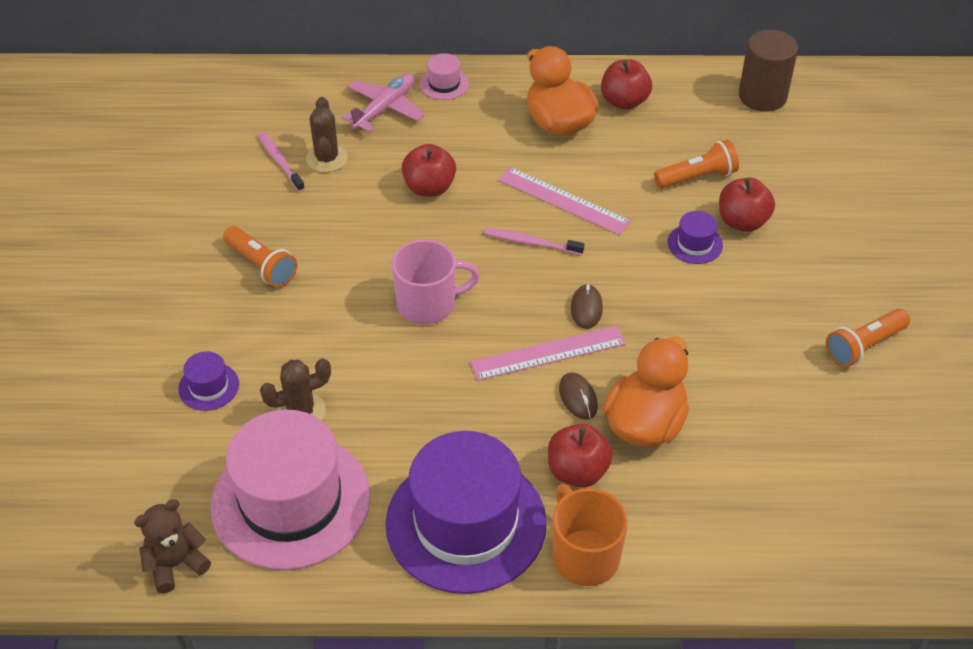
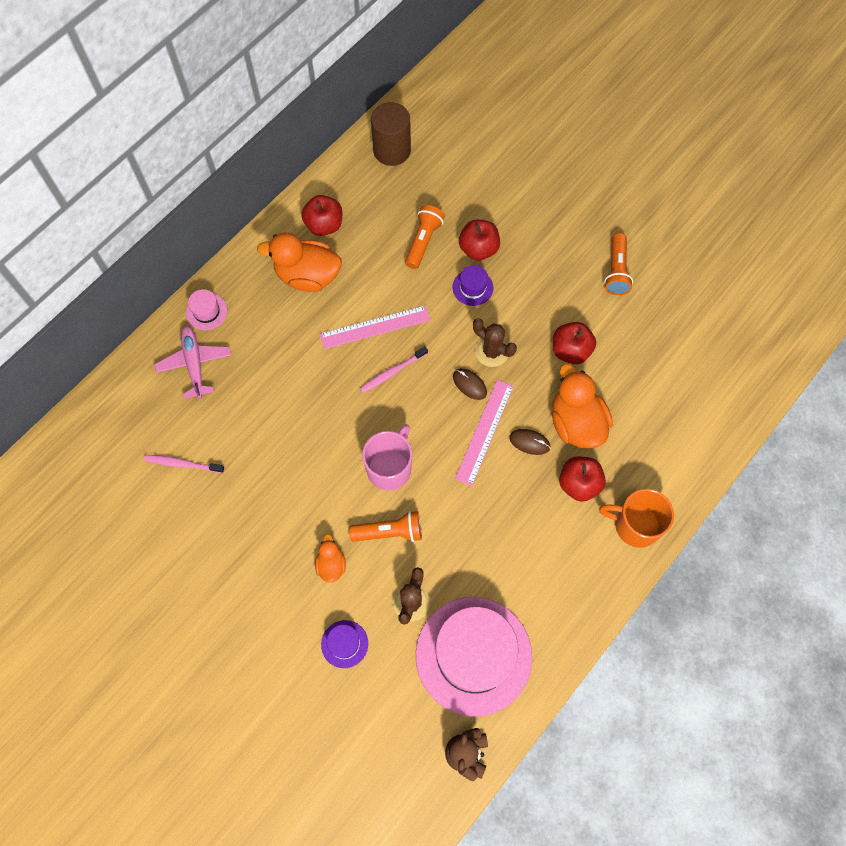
camera: 50 degrees left, 20 degrees up
orange flashlight [223,226,297,287] -> orange flashlight moved to [349,511,422,542]
brown cactus [306,97,348,172] -> brown cactus moved to [473,318,517,367]
purple hat [385,431,547,594] -> none
red apple [402,144,456,197] -> red apple moved to [553,322,596,364]
none -> orange duck [315,534,346,583]

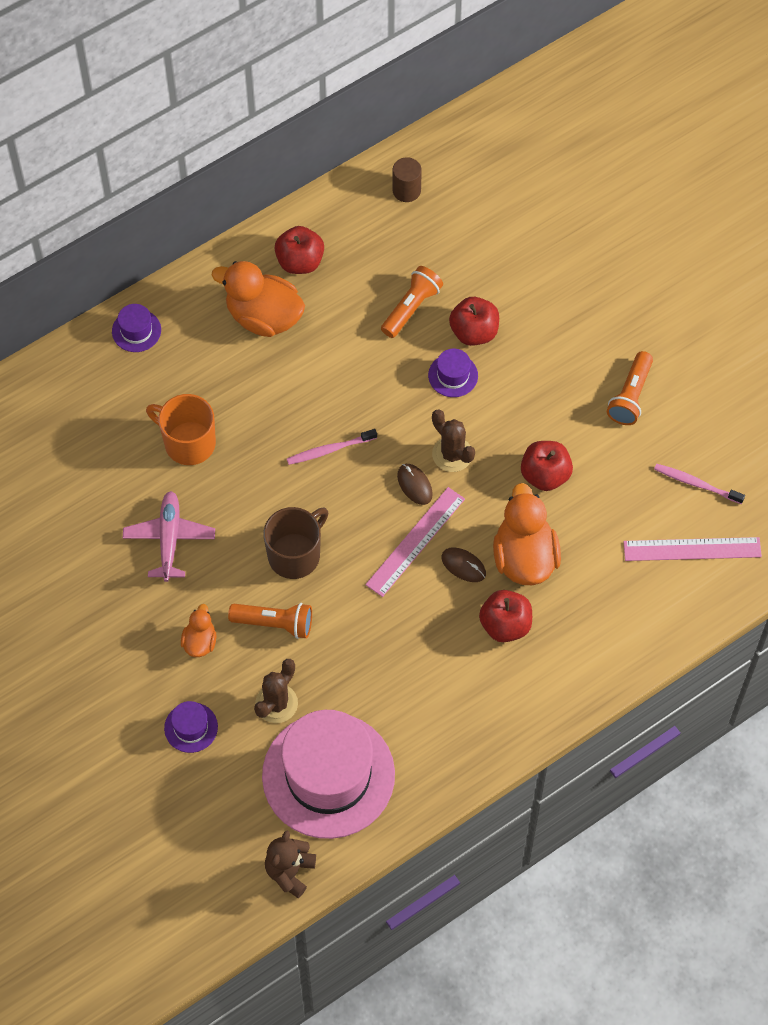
camera: 15 degrees right, 5 degrees down
pink toothbrush [144,455,224,473] -> pink toothbrush moved to [654,463,745,504]
pink plane [154,326,231,399] -> pink plane moved to [123,491,215,582]
pink hat [186,289,227,330] -> purple hat [112,304,161,352]
pink ruler [320,305,430,349] -> pink ruler moved to [623,537,762,561]
pink mug [362,424,413,490] -> brown mug [263,507,328,579]
brown cylinder [371,102,411,166] -> brown cylinder [392,157,422,202], size x0.61
orange mug [599,489,674,548] -> orange mug moved to [146,394,216,465]

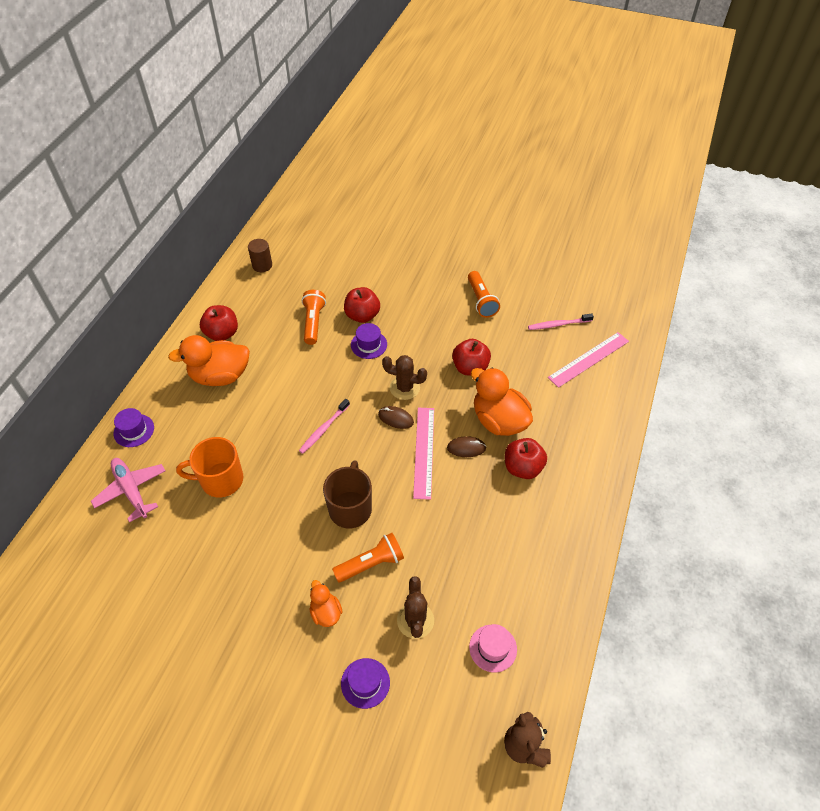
camera: 35 degrees left, 10 degrees down
pink plane [123,491,215,582] -> pink plane moved to [91,458,165,523]
pink hat [262,710,395,839] -> pink hat [469,624,517,672], size x0.41

